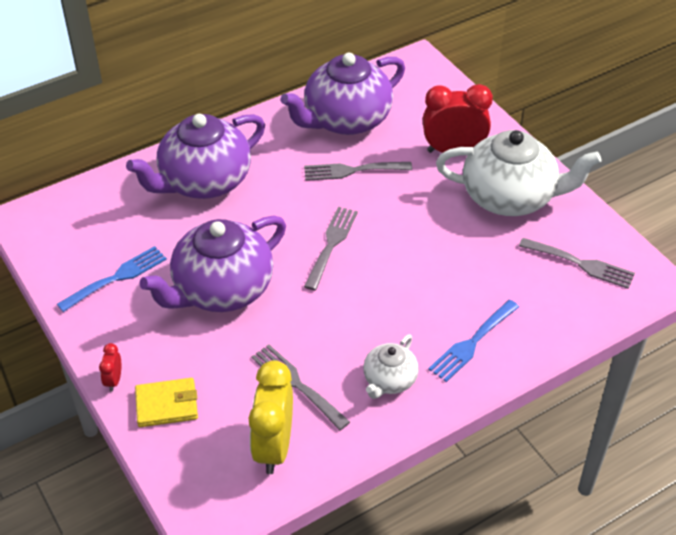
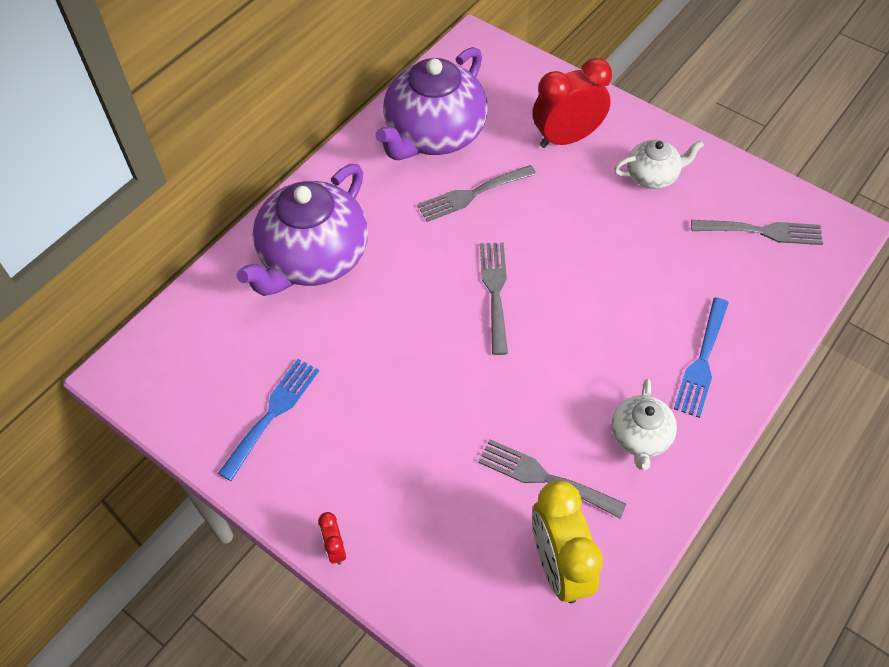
camera: 20 degrees left, 10 degrees up
yellow wallet [135,378,198,427] -> none
purple teapot [139,216,286,312] -> none
white teapot [436,130,601,216] -> white teapot [614,140,704,189], size x0.50

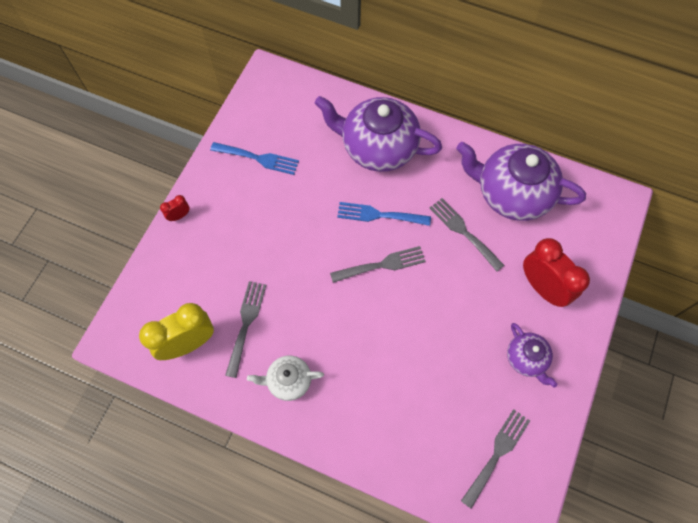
camera: 75 degrees right, 10 degrees up
white teapot [614,140,704,189] -> purple teapot [507,323,557,387]
blue fork [674,297,729,418] -> blue fork moved to [337,202,431,226]
grey fork [691,220,823,245] -> grey fork turned 135 degrees counterclockwise [461,409,530,509]

